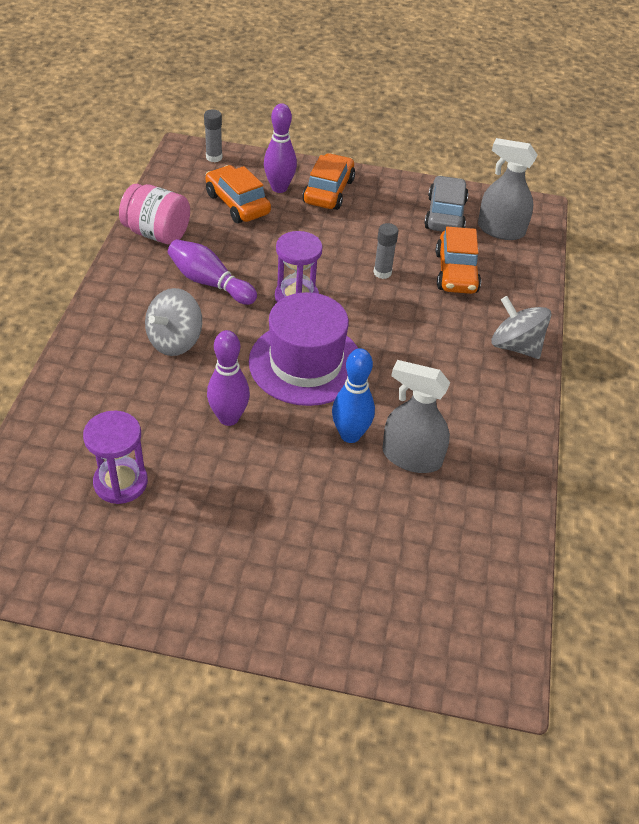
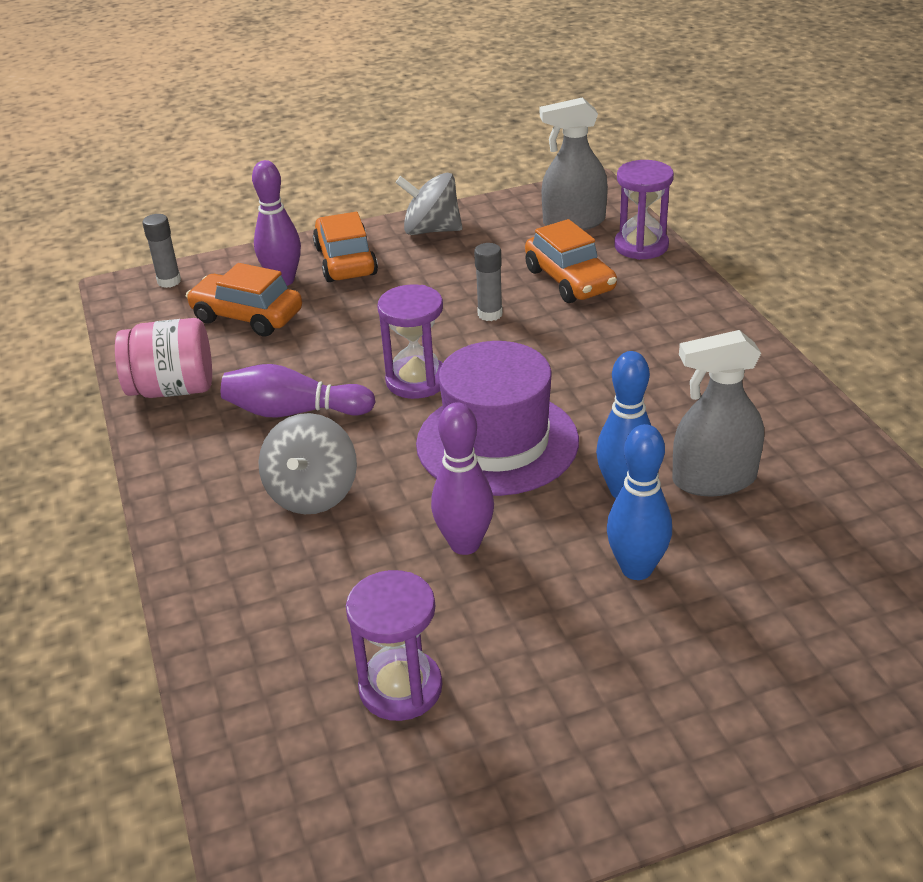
camera: 25 degrees left, 10 degrees down
grey car [424,176,468,232] -> none
grey spinning top [492,296,551,359] -> grey spinning top moved to [395,173,462,235]
none -> blue bowling pin [607,424,672,580]
none -> purple hourglass [614,160,674,260]

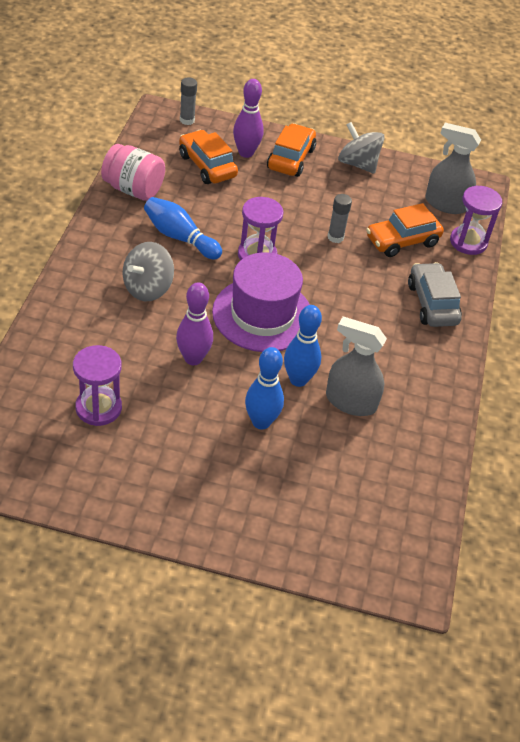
camera: 25 degrees right, 10 degrees up
purple bowling pin [221,364,375,417] -> blue bowling pin [144,197,222,259]
orange car [525,219,617,303] -> orange car turned 60 degrees clockwise [366,203,444,257]
none -> grey car [408,262,462,327]

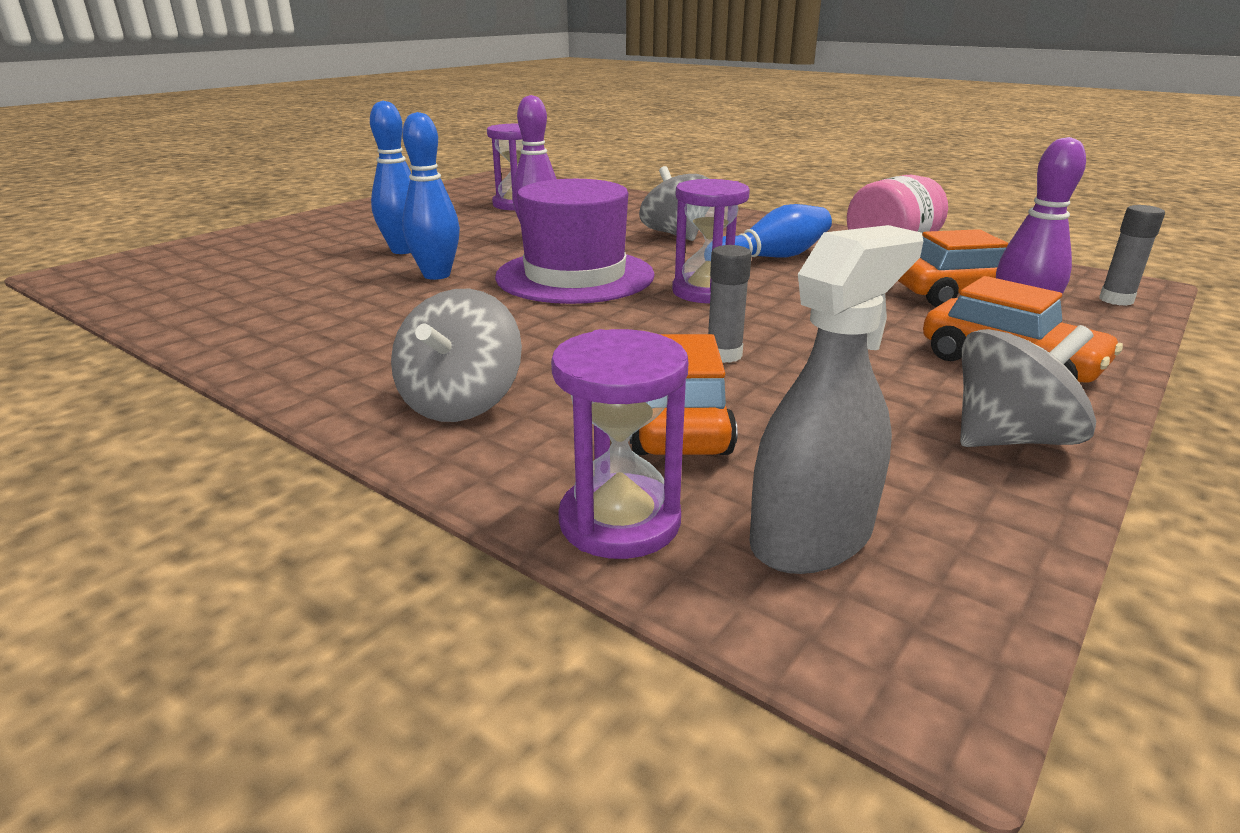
camera: 120 degrees right, 20 degrees down
grey spray bottle [326,317,387,416] -> none
grey car [408,262,462,327] -> grey spinning top [391,289,522,422]

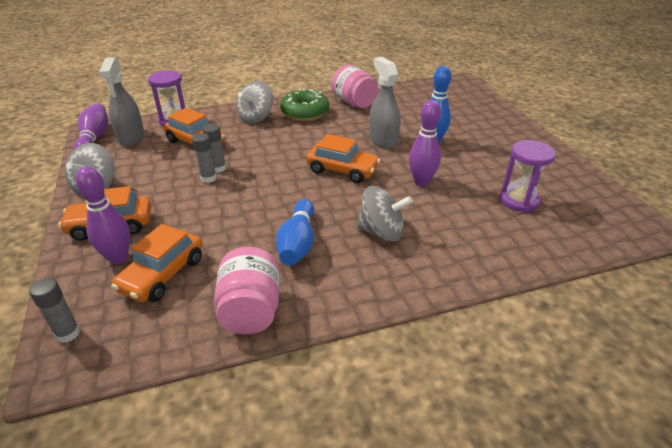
camera: 125 degrees right, 10 degrees up
grey spinning top [391,289,522,422] -> grey spinning top turned 105 degrees counterclockwise [236,81,273,124]
blue bowling pin [402,112,460,280] -> grey spray bottle [369,57,401,149]
purple hat [495,179,655,304] -> orange car [306,134,380,183]
purple hourglass [672,179,750,303] -> none
none -> purple bowling pin [74,103,108,149]
none -> grey glue stick [192,133,217,183]
none -> green donut [280,89,329,121]
none -> pink jar [332,65,379,108]

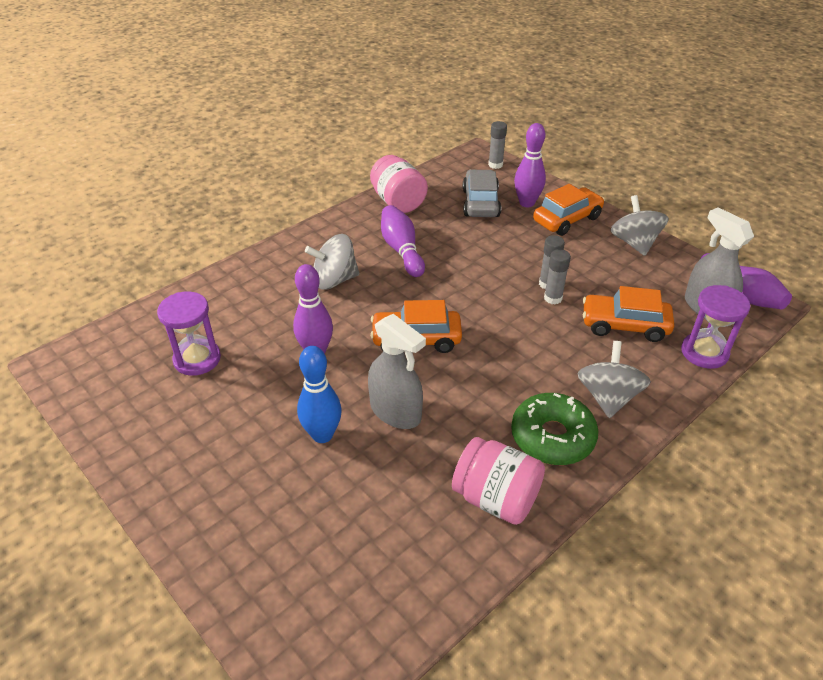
camera: 155 degrees right, 5 degrees up
orange car [111,224,202,302] -> grey car [463,169,501,217]
blue bowling pin [276,199,314,266] -> purple bowling pin [381,205,425,277]

